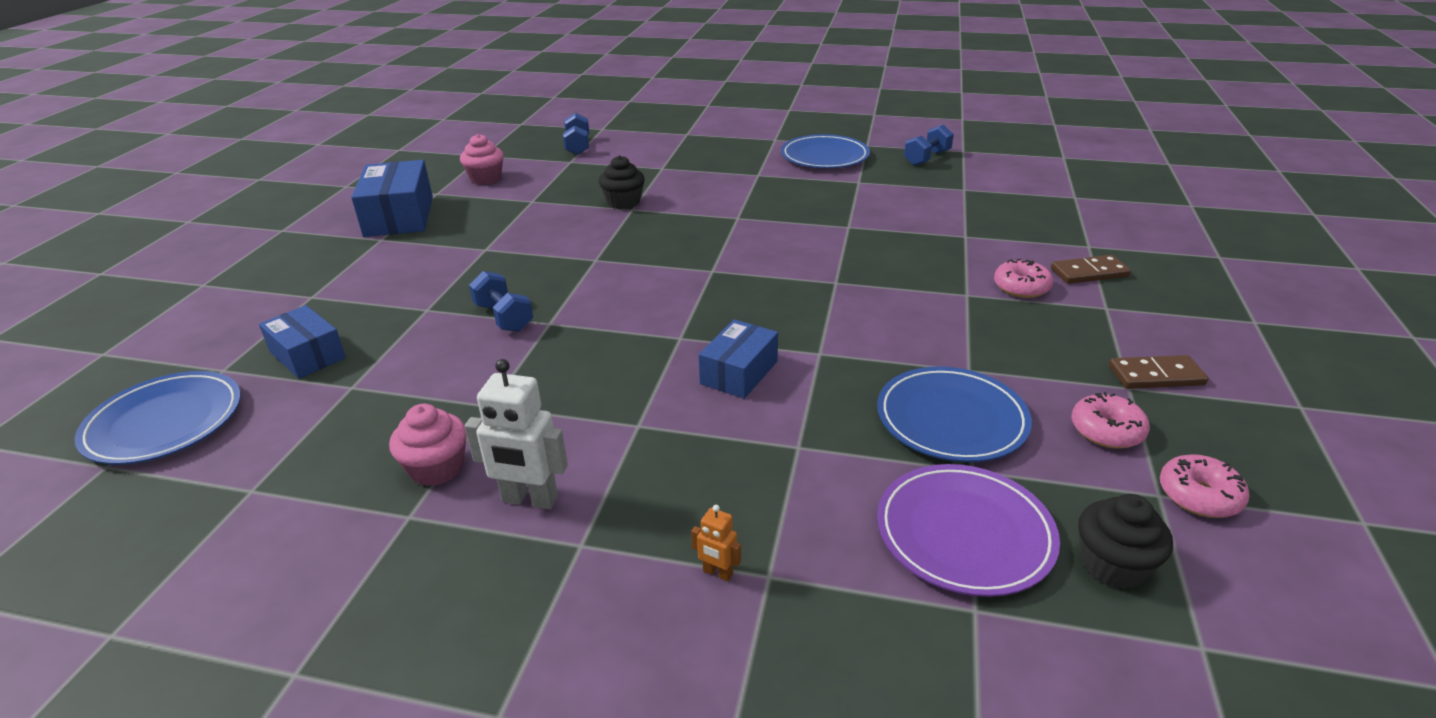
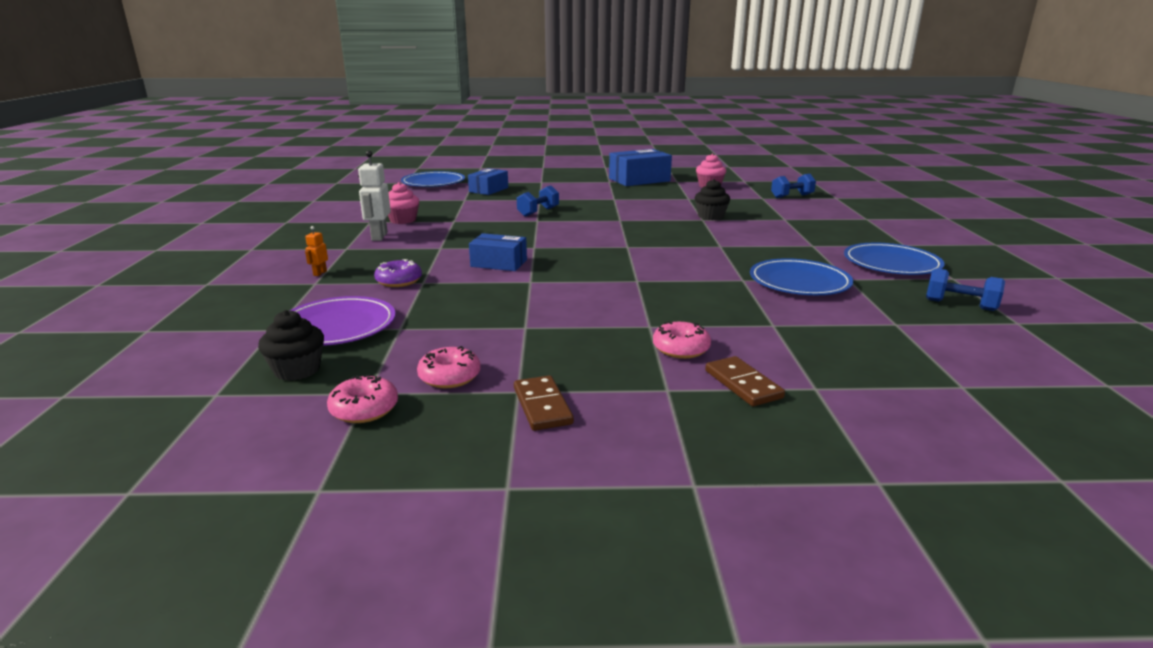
camera: 75 degrees right, 10 degrees down
blue plate [877,366,1032,462] -> blue plate moved to [750,258,853,295]
none -> purple donut [374,259,422,287]

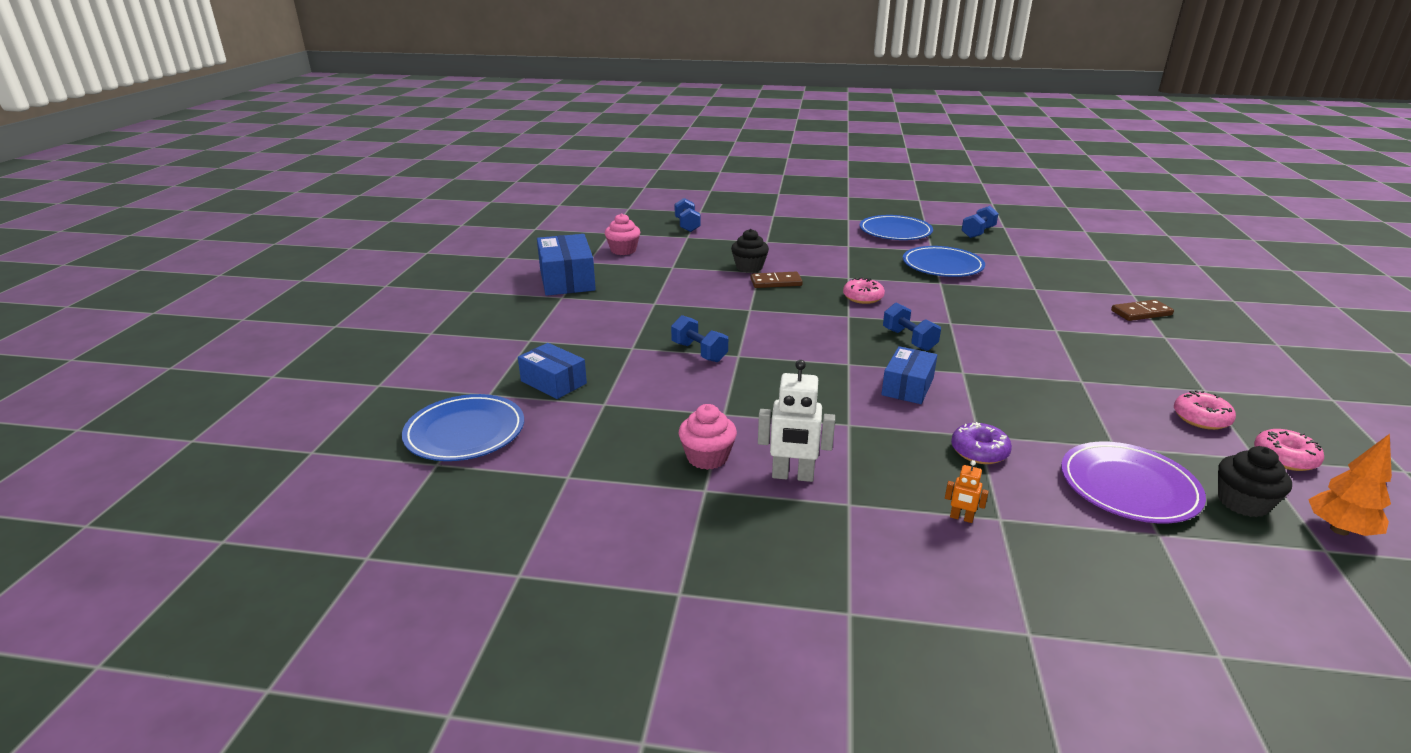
camera: 80 degrees left, 5 degrees up
brown domino [514,375,574,431] -> brown domino moved to [750,272,803,288]
pink donut [653,321,711,359] -> pink donut moved to [843,277,885,304]
none -> blue dumbbell [883,303,941,351]
none -> orange tree [1308,434,1392,536]

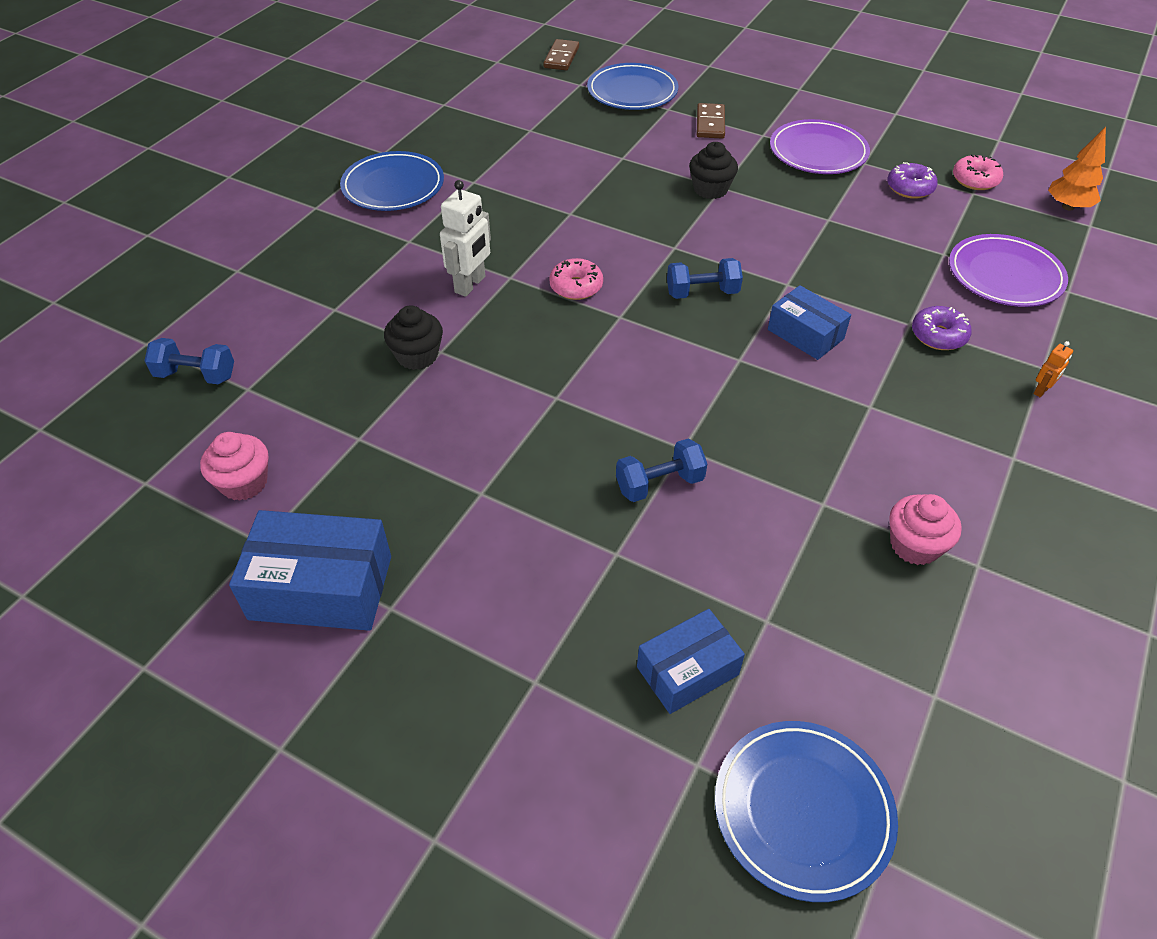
camera: 70 degrees left, 20 degrees up
brown domino [750,272,803,288] -> brown domino moved to [543,39,579,70]
white robot [758,360,835,482] -> white robot moved to [440,180,491,297]
blue plate [903,246,985,277] -> blue plate moved to [587,63,679,110]
blue dumbbell [962,206,999,238] -> none
pink donut [1174,390,1236,430] -> purple donut [887,162,938,199]
black cupcake [1218,446,1292,517] -> black cupcake moved to [689,142,738,199]
none -> purple plate [770,119,870,174]

